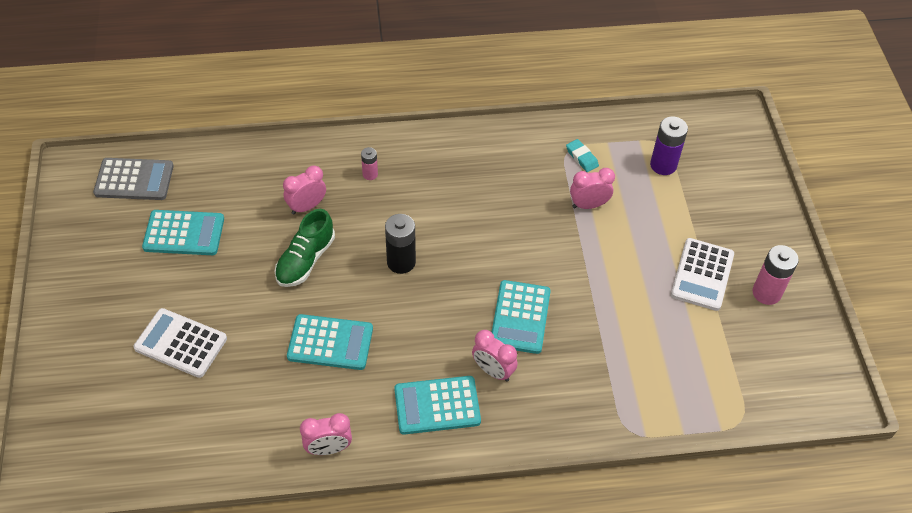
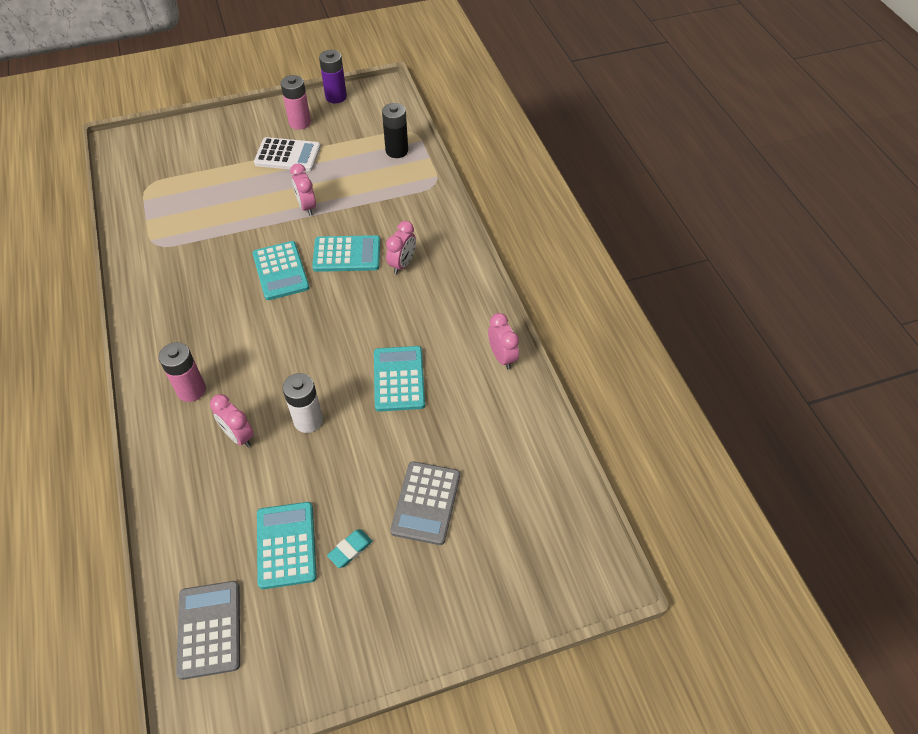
camera: 100 degrees left, 0 degrees up
white calculator [134,308,227,378] -> grey calculator [390,461,460,545]
green shoe [275,209,335,287] -> white battery [283,373,323,433]
pink battery [361,147,378,180] -> pink battery [158,342,206,402], size x1.78
black battery [385,214,416,274] -> black battery moved to [382,103,408,158]
turquoise calculator [394,376,481,435] -> turquoise calculator moved to [252,241,310,300]
turquoise eraser [566,139,599,172] -> turquoise eraser moved to [327,529,373,568]
pink clock [570,168,615,209] -> pink clock moved to [290,164,316,216]
purple battery [650,116,688,175] -> purple battery moved to [319,50,347,103]

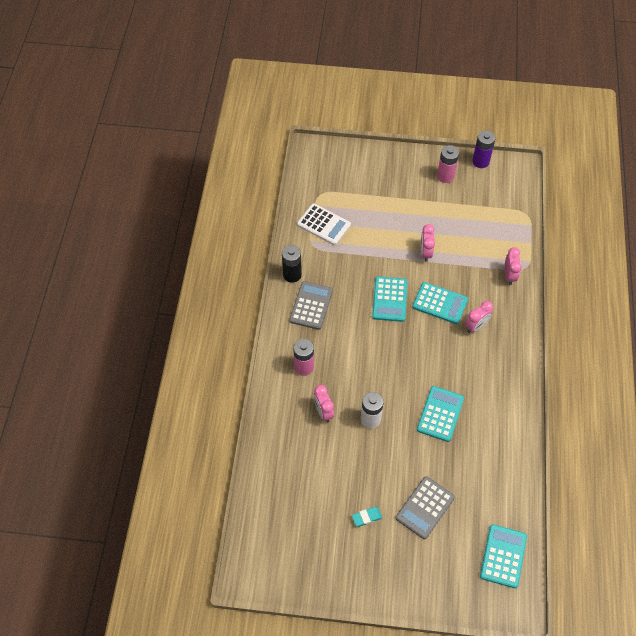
camera: 25 degrees right, 5 degrees up
grey calculator [176,581,240,680] -> grey calculator moved to [289,281,333,330]
white calculator [254,137,321,171] -> white calculator moved to [297,204,351,245]
turquoise calculator [257,502,317,589] -> turquoise calculator moved to [480,524,527,588]
black battery [382,103,408,158] -> black battery moved to [282,245,302,283]
pink clock [488,313,519,370] -> pink clock moved to [505,247,522,285]

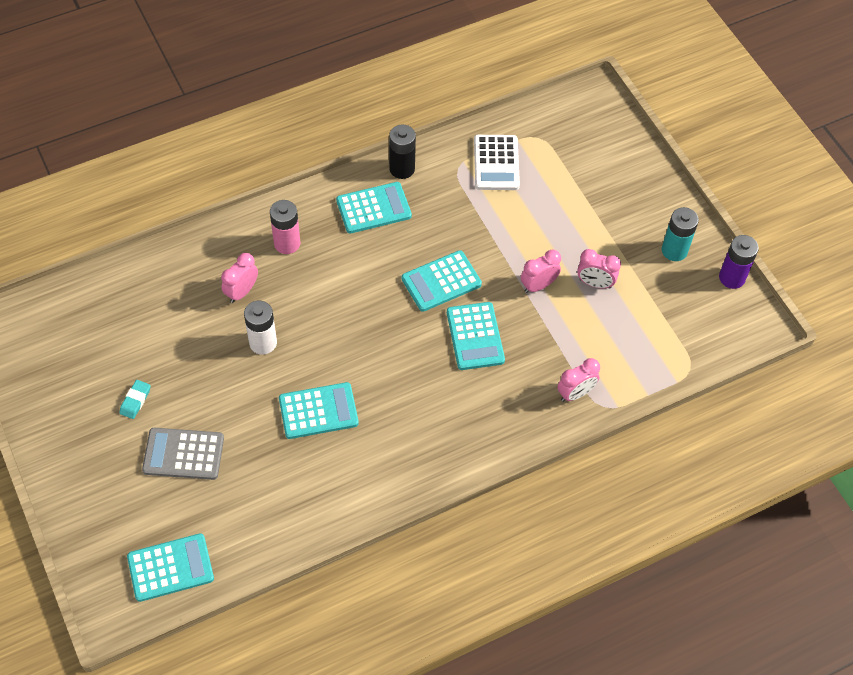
camera: 55 degrees right, 0 degrees up
grey calculator [289,281,333,330] -> turquoise calculator [336,182,412,234]
turquoise eraser [352,507,382,527] -> turquoise eraser turned 75 degrees clockwise [119,380,151,419]
pink battery [437,145,459,183] -> turquoise battery [662,207,699,261]
pink clock [465,301,493,333] -> pink clock moved to [577,249,621,289]

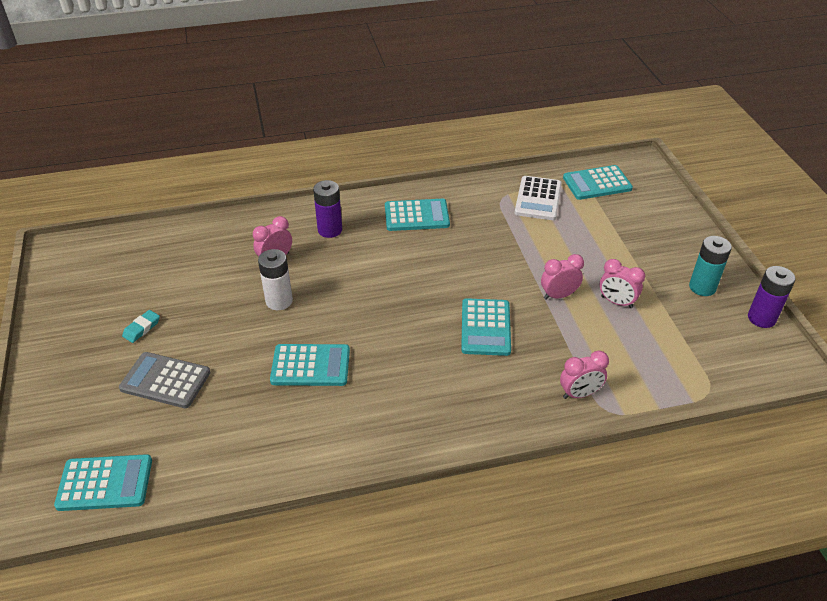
camera: 15 degrees right, 15 degrees down
pink battery [270,200,300,254] -> purple battery [313,180,342,238]
black battery [389,125,416,179] -> none
turquoise calculator [402,250,482,312] -> turquoise calculator moved to [563,165,633,200]

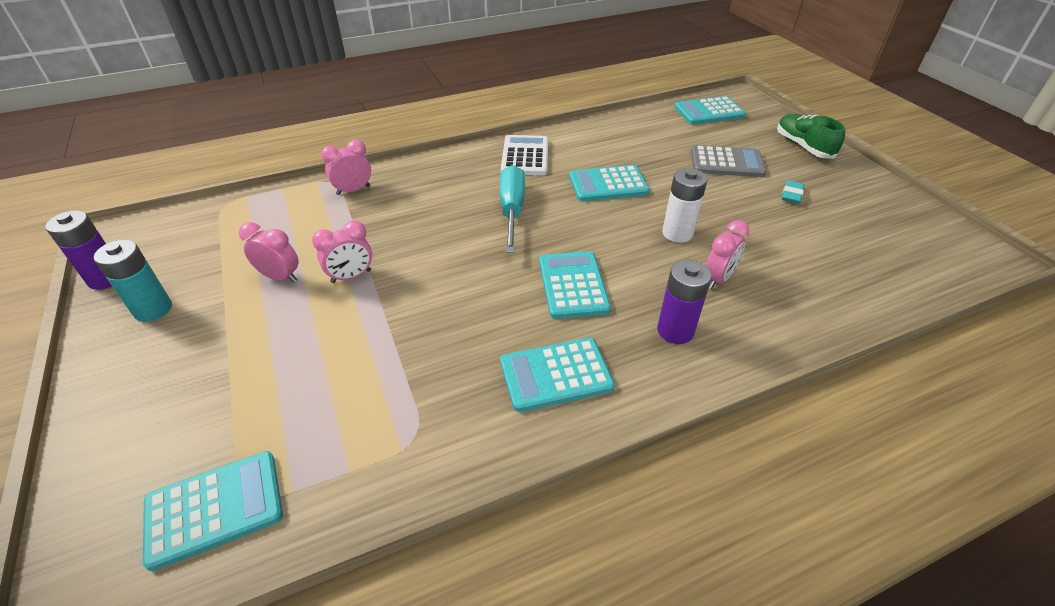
camera: 170 degrees right, 0 degrees up
turquoise calculator [461,298,511,356] -> turquoise calculator moved to [539,251,611,319]
white calculator [515,176,562,220] -> white calculator moved to [501,135,548,175]
none -> turquoise screwdriver [500,165,525,253]
none -> green shoe [777,114,845,159]

